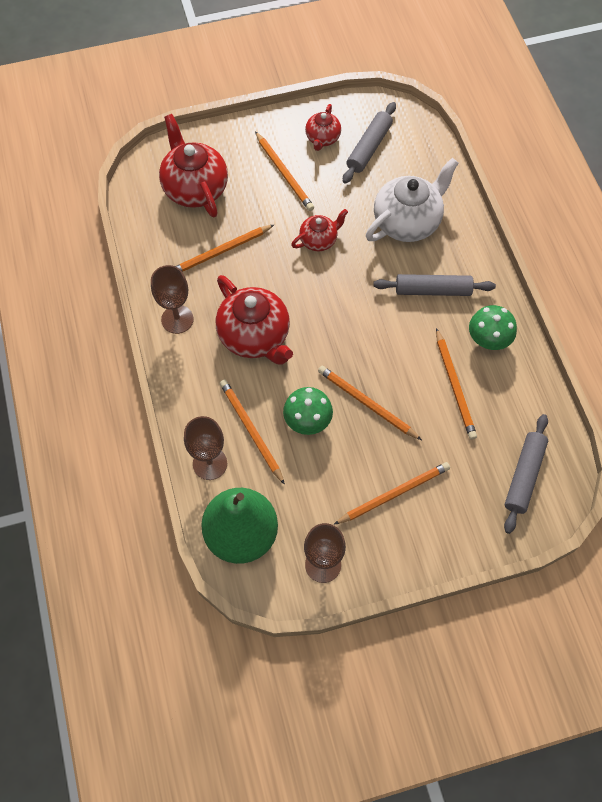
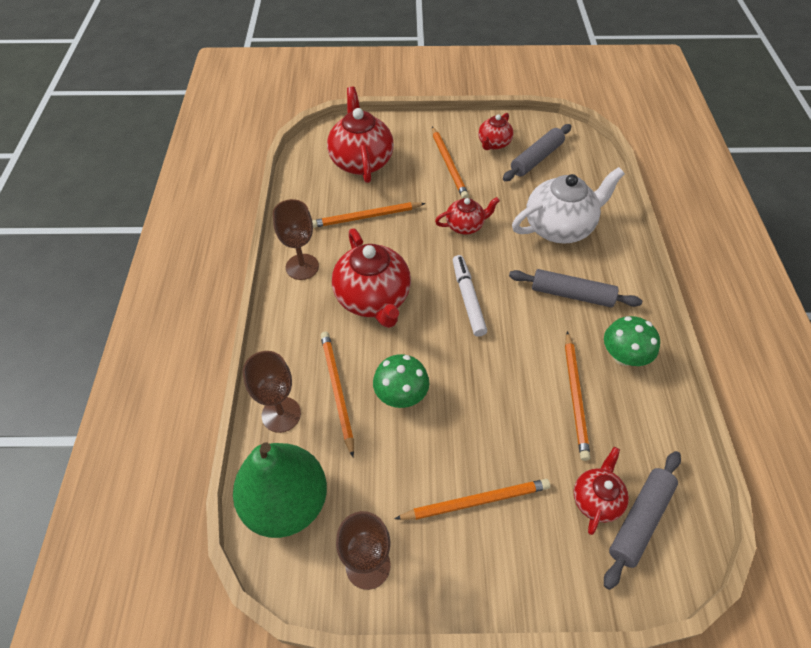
camera: 15 degrees right, 10 degrees down
orange pencil [318,366,422,440] -> none
none -> white marker [453,255,487,337]
none -> red teapot [574,447,629,535]

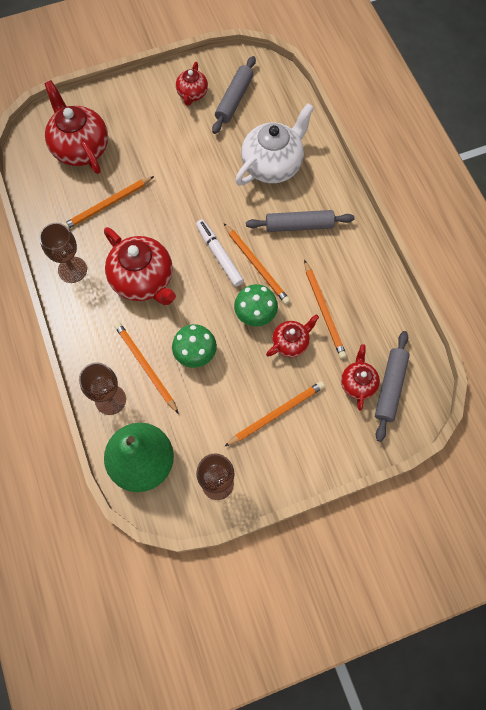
camera: 20 degrees left, 15 degrees up
orange pencil [432,127,469,198] -> orange pencil moved to [224,223,290,304]
red teapot [435,197,500,234] -> red teapot moved to [266,314,319,357]
green mushroom [604,316,660,366] -> green mushroom moved to [234,284,278,326]

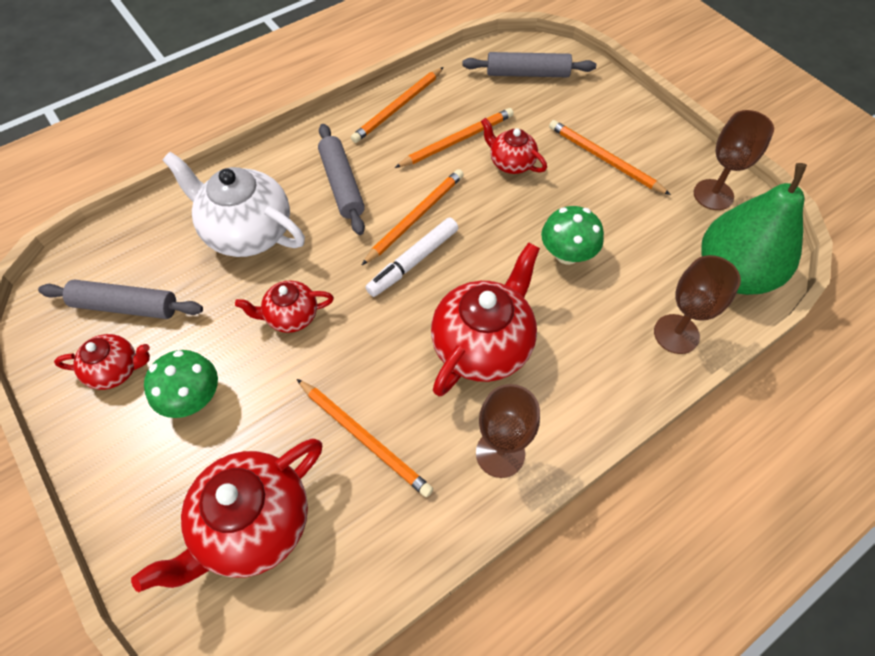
camera: 105 degrees left, 10 degrees down
orange pencil [114,322,179,414] -> orange pencil moved to [351,67,444,143]
green mushroom [234,284,278,326] -> green mushroom moved to [144,350,218,418]
red teapot [341,344,380,410] -> red teapot moved to [235,280,334,333]

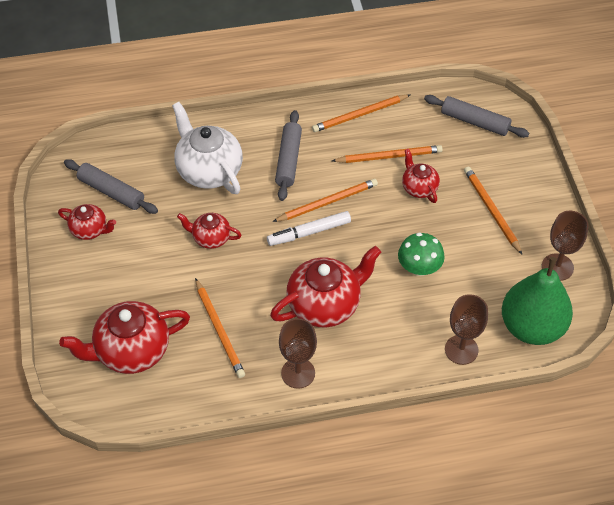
camera: 25 degrees right, 5 degrees down
green mushroom [144,350,218,418] -> none

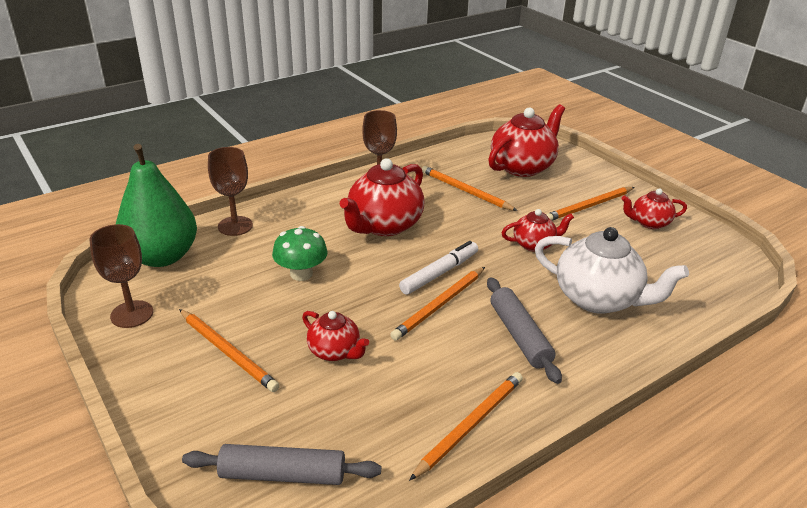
camera: 155 degrees right, 20 degrees down
grey rolling pin [64,159,158,214] -> none
orange pencil [332,145,443,163] -> orange pencil moved to [546,187,634,221]

